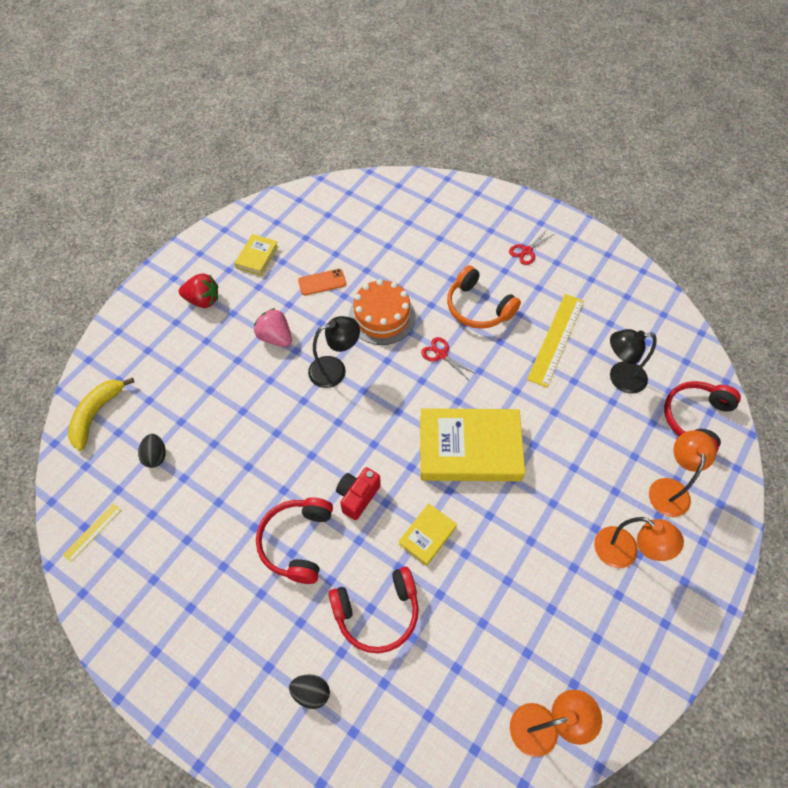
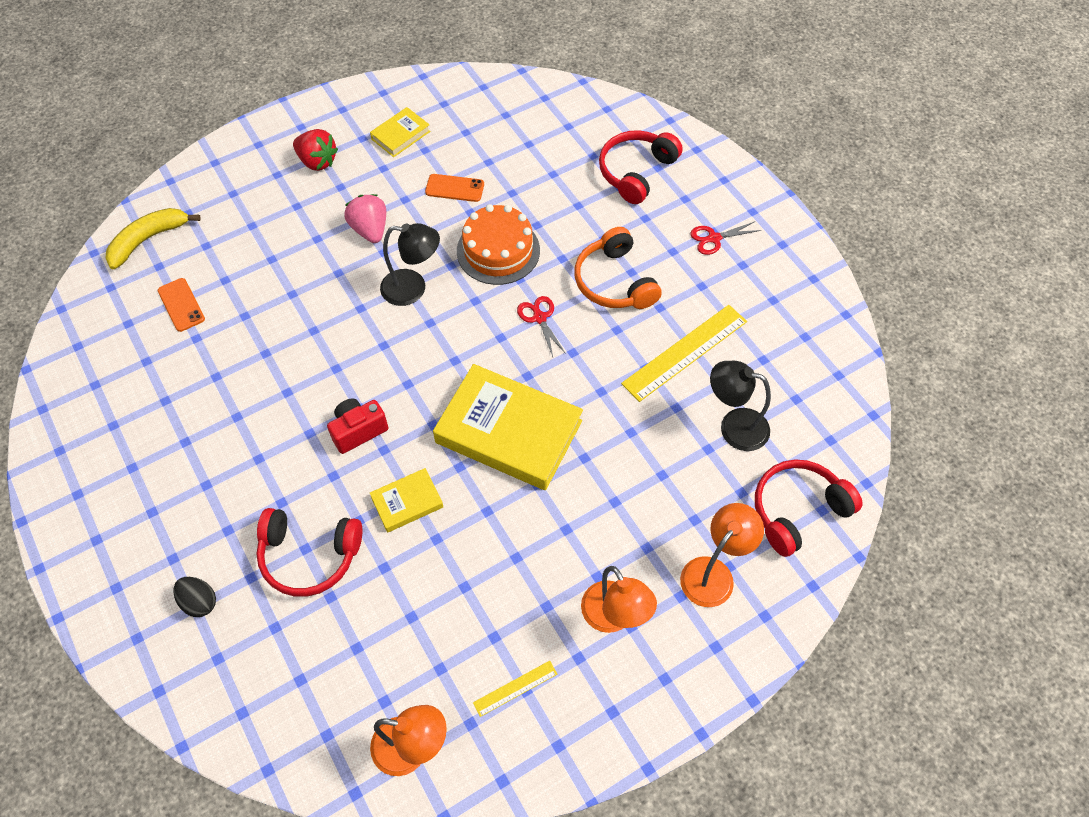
camera: 25 degrees right, 0 degrees up
yellow ruler [63,503,121,562] -> yellow ruler moved to [473,661,557,717]
black egg [138,434,166,468] -> orange phone [158,278,205,332]
red headphones [256,498,333,584] -> red headphones moved to [599,130,683,204]

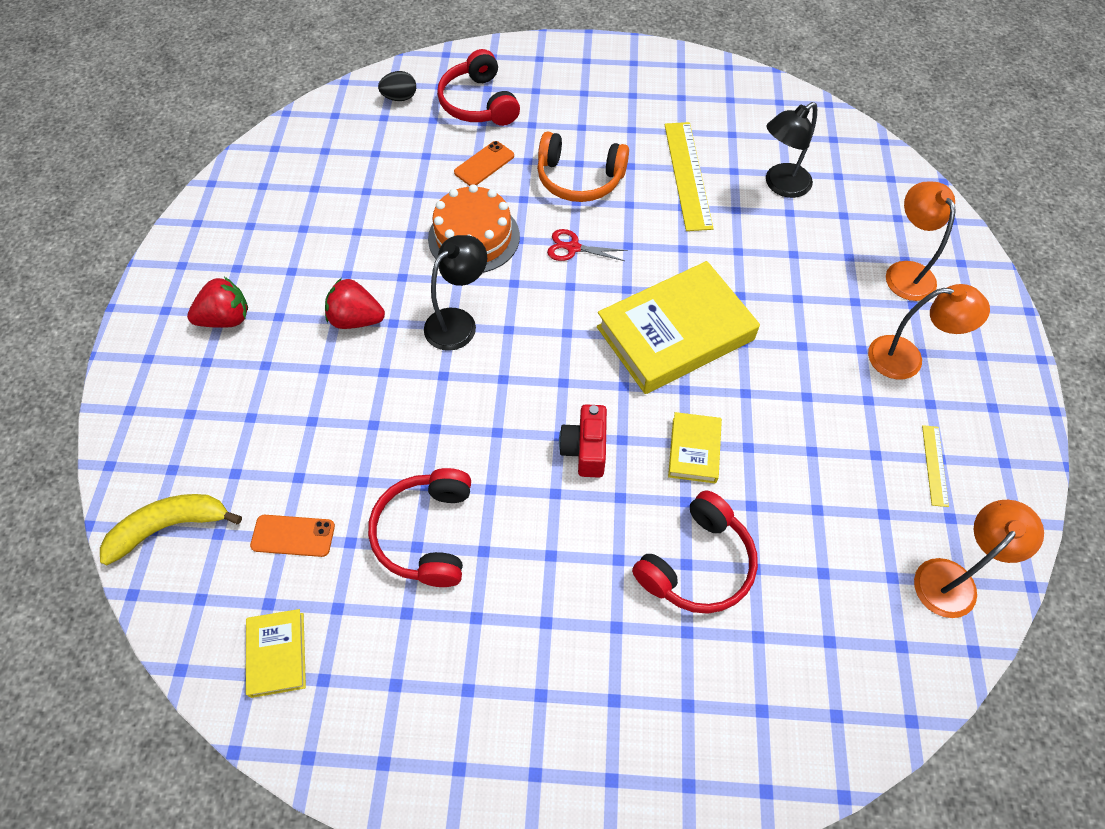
camera: 55 degrees left, 0 degrees up
yellow banana [105,208,201,269] -> yellow banana turned 75 degrees clockwise [100,494,242,565]
black egg [173,577,216,617] -> black egg moved to [378,71,416,101]
pink strawberry [344,194,386,243] -> red strawberry [325,279,385,329]
yellow book [370,107,430,157] -> yellow book moved to [246,609,306,698]
orange phone [425,174,484,202] -> orange phone moved to [454,141,514,186]
red scissors [690,221,761,255] -> none
red headphones [755,459,863,557] -> red headphones moved to [368,468,471,587]

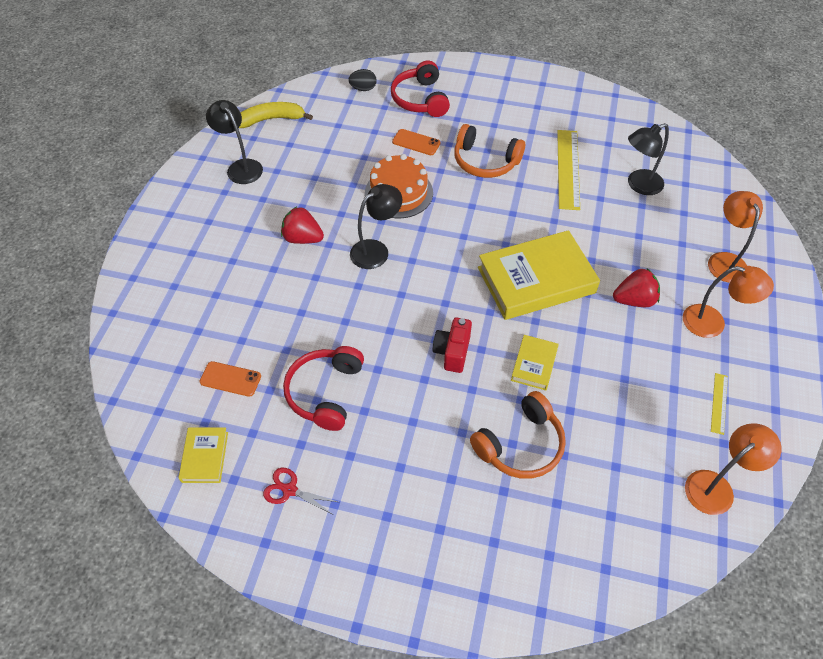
camera: 10 degrees right, 5 degrees down
yellow banana [100,494,242,565] -> yellow banana moved to [239,102,313,128]
red strawberry [187,277,248,328] -> red strawberry moved to [613,269,660,307]
orange phone [454,141,514,186] -> orange phone turned 60 degrees clockwise [392,129,441,155]
red scissors [547,229,627,261] -> red scissors moved to [263,468,338,514]
red headphones [632,490,758,614] -> orange headphones [470,391,566,479]
none -> black lamp [206,100,263,184]

